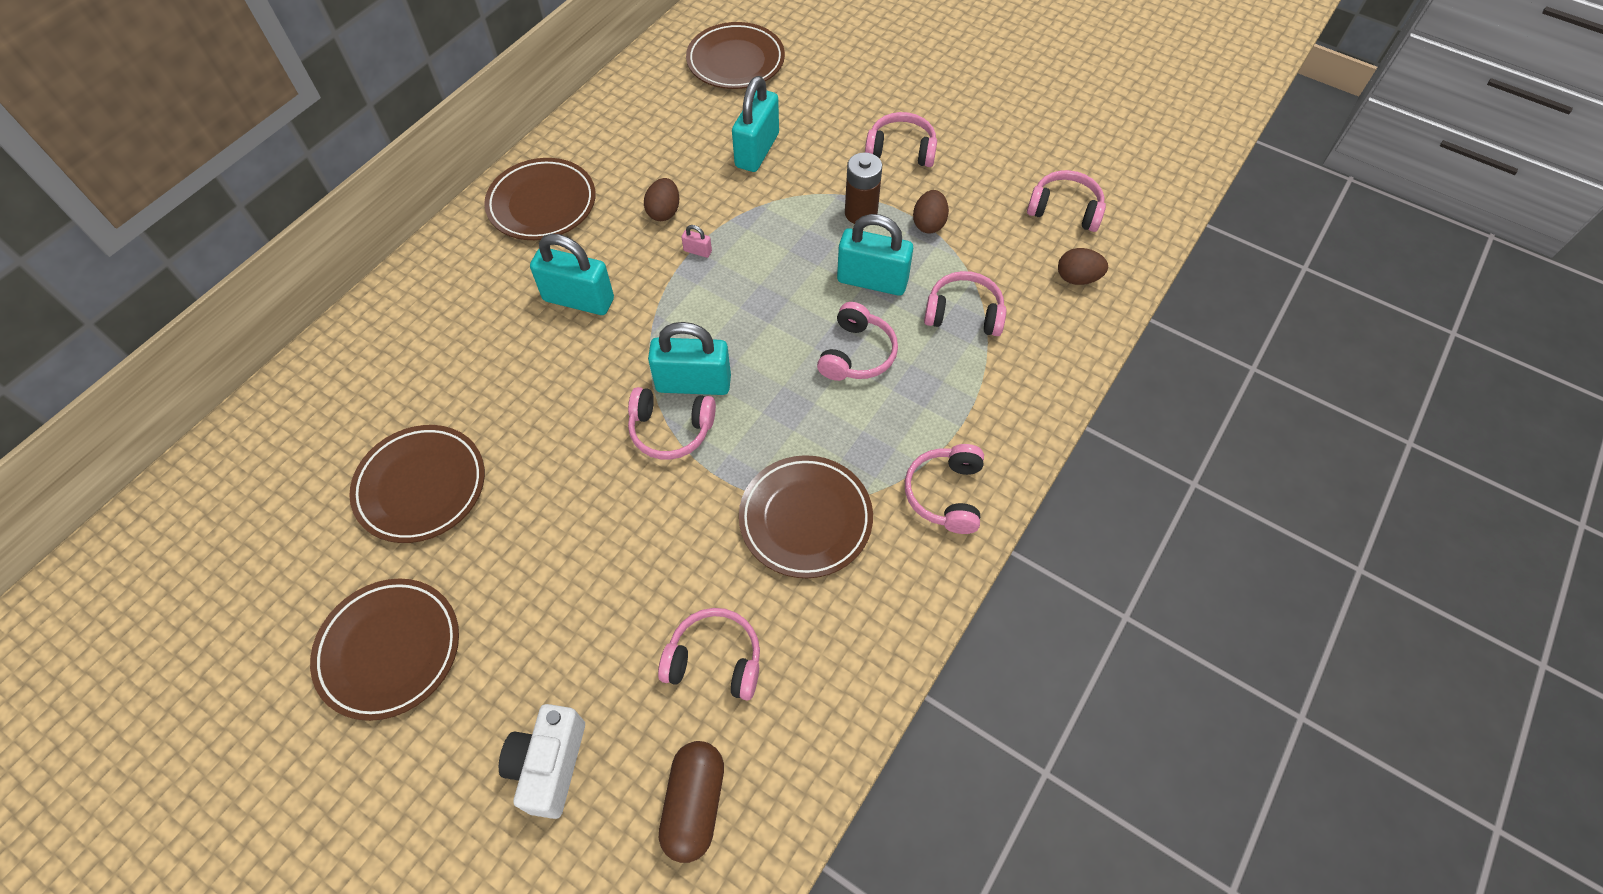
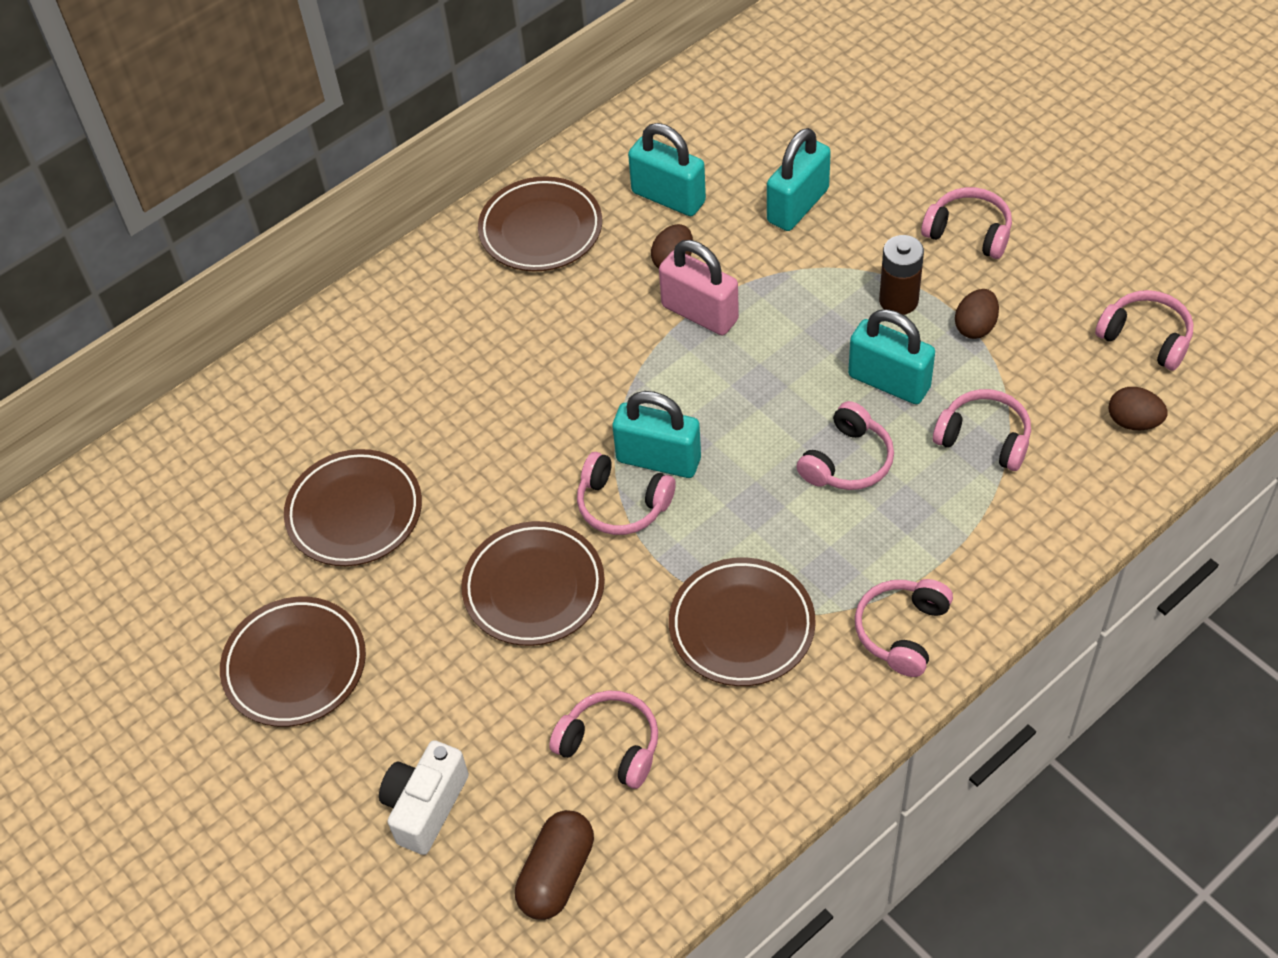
camera: 20 degrees right, 5 degrees down
turquoise padlock [530,234,614,315] -> turquoise padlock moved to [628,123,706,216]
pink padlock [681,225,712,258] -> pink padlock [659,240,739,335], size x2.44
brown plate [686,22,785,89] -> brown plate moved to [461,521,605,646]

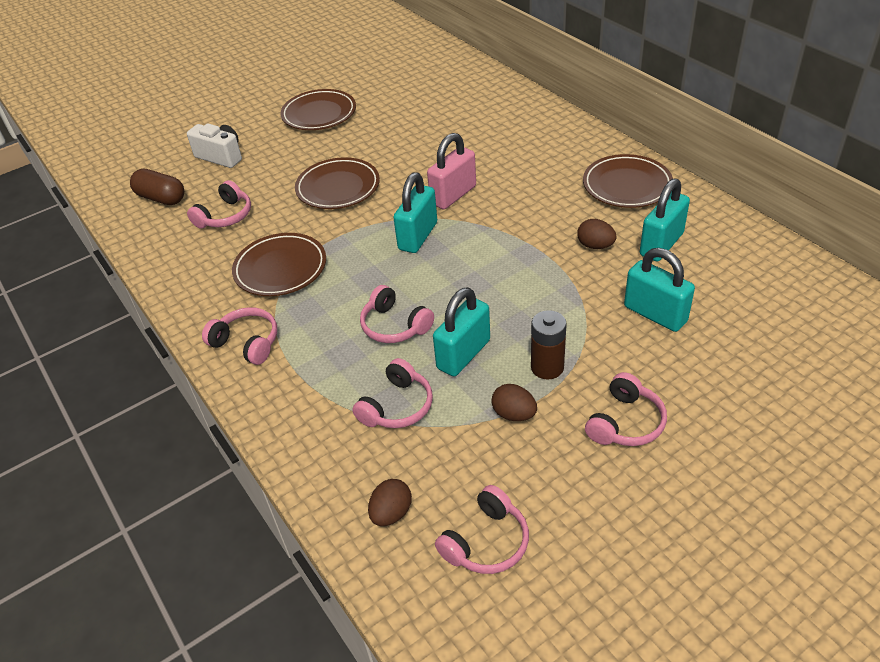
camera: 95 degrees right, 10 degrees down
brown plate [284,449,422,566] -> none
pink headphones [577,452,675,535] -> none
pink padlock [659,240,739,335] -> pink padlock moved to [427,133,476,210]

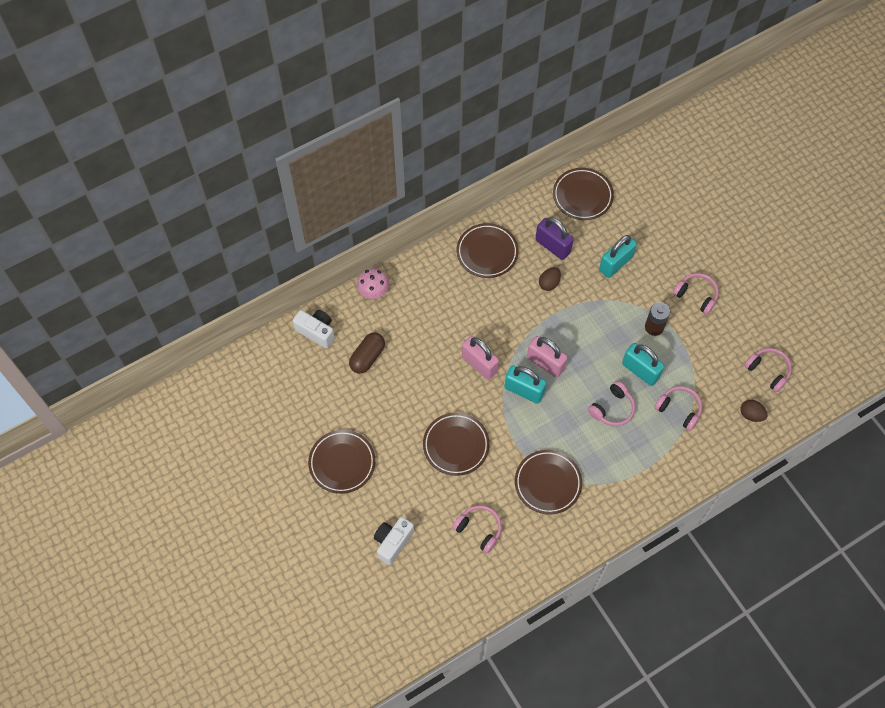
camera: 90 degrees left, 20 degrees up
brown capsule [130,169,184,205] -> brown capsule moved to [349,332,385,374]
pink headphones [202,307,277,365] -> none
brown egg [491,384,537,421] -> none
turquoise padlock [640,178,690,262] -> purple padlock [535,217,574,260]
none -> white camera [293,310,335,349]
none -> pink mushroom [357,268,389,299]
none -> pink padlock [527,336,568,378]
none -> brown plate [553,168,614,220]

